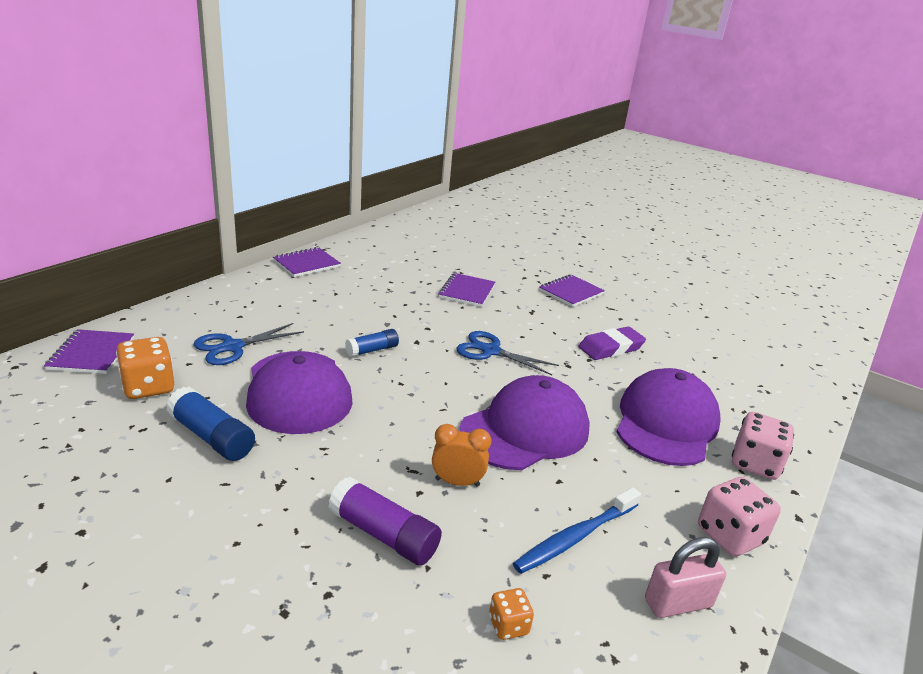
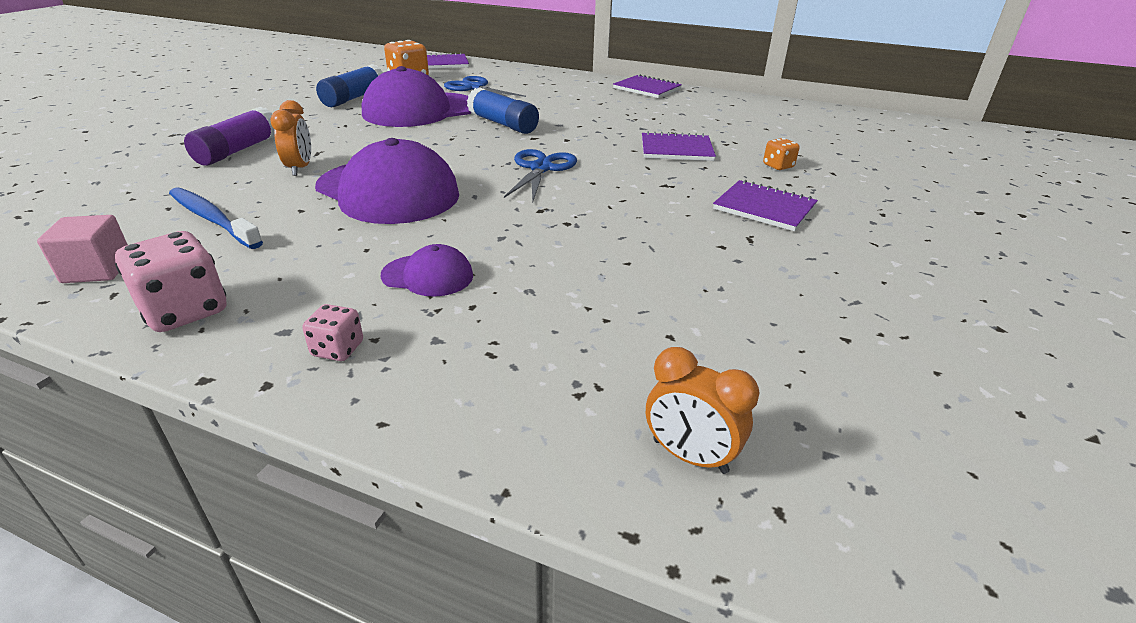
camera: 80 degrees right, 5 degrees up
blue glue stick [345,329,399,357] -> blue glue stick [467,87,539,134], size x1.55
orange dice [489,588,534,640] -> orange dice moved to [763,138,800,170]
purple eraser [578,327,646,360] -> none
purple cap [616,368,721,466] -> purple cap [381,244,473,297], size x0.47
pink padlock [645,537,726,618] -> pink cube [37,215,128,283]
pink dice [732,412,794,480] -> pink dice [302,304,363,361], size x0.55
none -> orange clock [646,347,759,474]

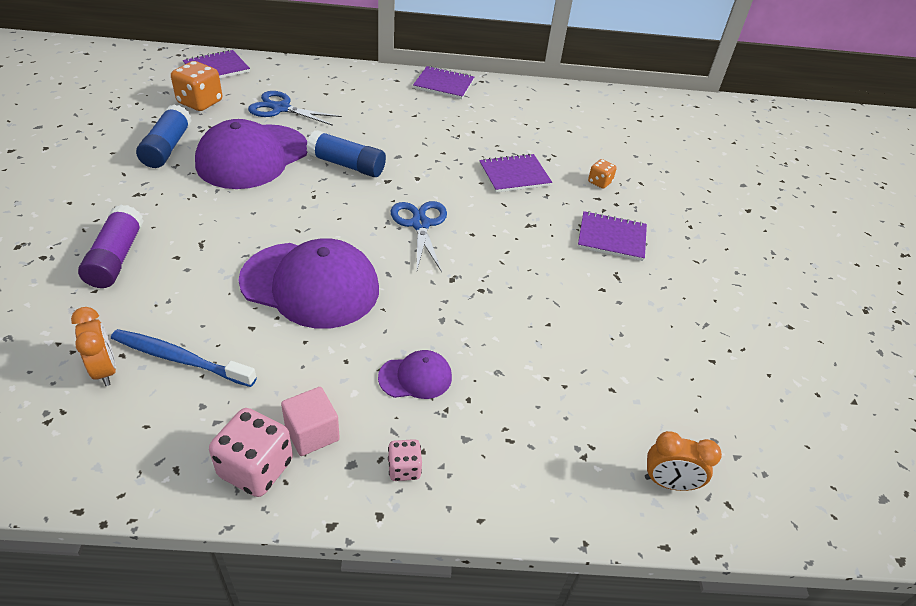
camera: 25 degrees left, 10 degrees up
pink cube [37,215,128,283] -> pink cube moved to [281,387,340,456]
orange clock [270,100,311,176] -> orange clock moved to [71,307,116,386]

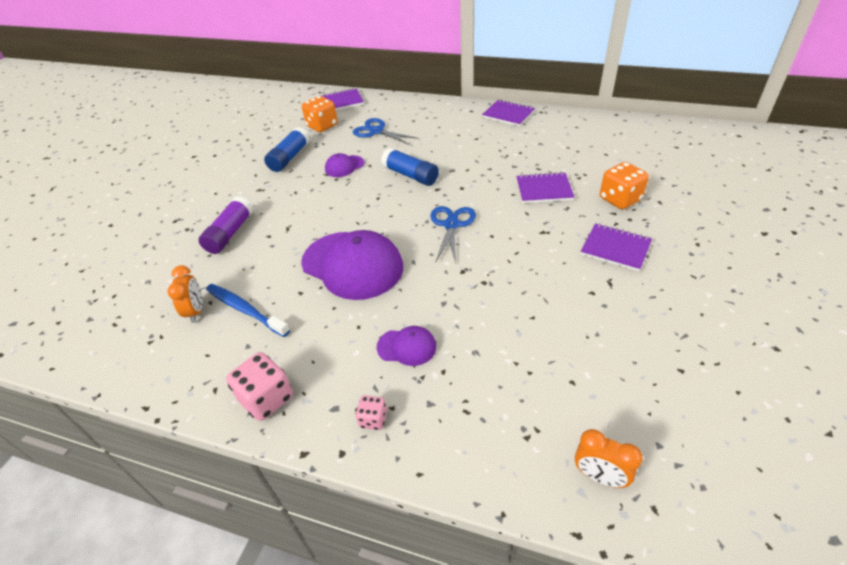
camera: 25 degrees right, 0 degrees up
purple cap [195,119,308,189] -> purple cap [325,153,365,177], size x0.47
pink cube [281,387,340,456] -> none
orange dice [588,159,617,188] -> orange dice [600,162,649,209], size x1.83

